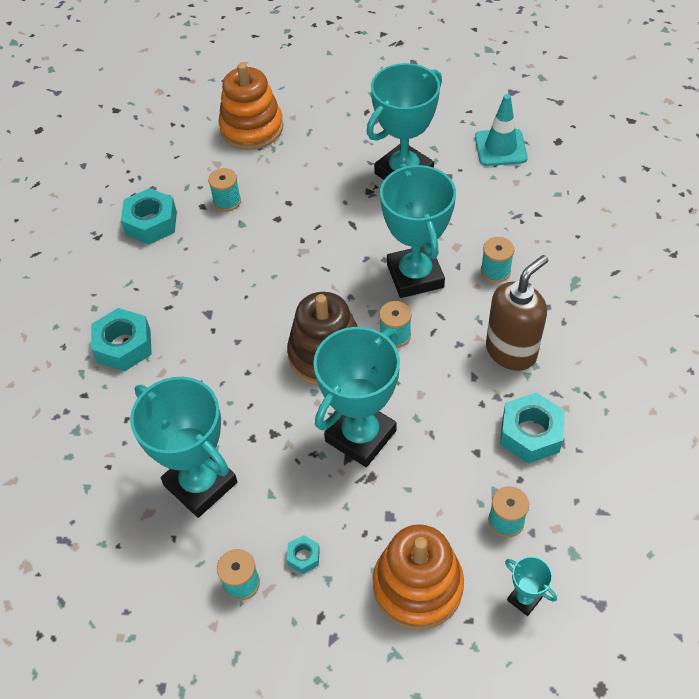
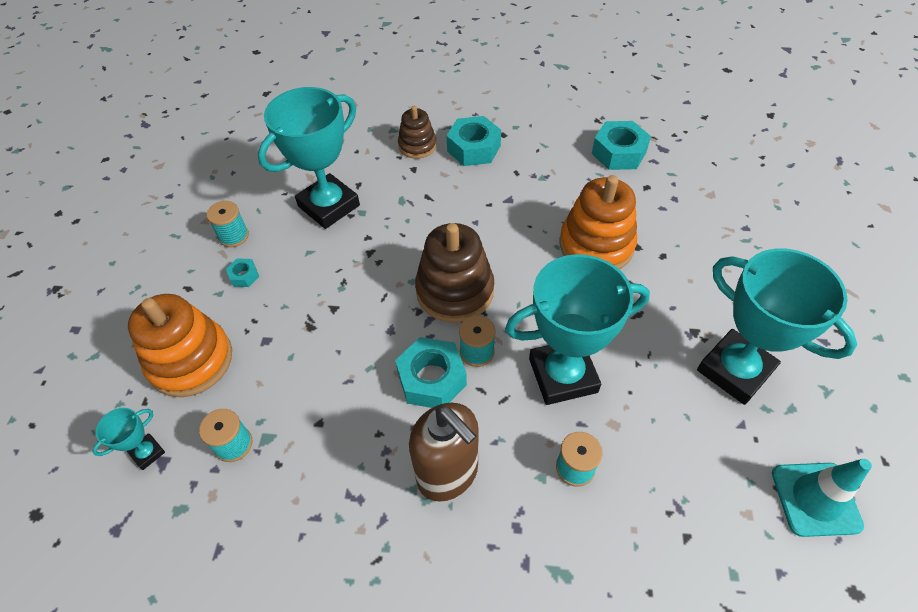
camera: 90 degrees right, 0 degrees up
turquoise spool [208,168,241,212] -> none
orange stacking toy [219,63,283,150] -> orange stacking toy moved to [559,175,637,269]
turquoise trophy [313,327,400,467] -> none
turquoise nut [500,393,565,464] -> turquoise nut moved to [395,337,467,408]
none -> brown stacking toy [398,106,437,159]

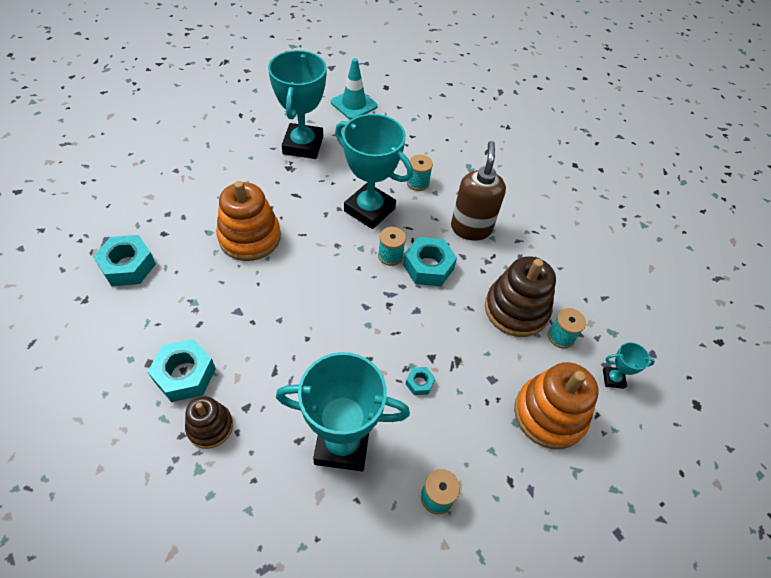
camera: 135 degrees left, 0 degrees up
turquoise nut [226,259,259,287] -> turquoise nut moved to [406,367,435,395]
brown stacking toy [415,223,494,323] -> brown stacking toy moved to [485,256,556,337]

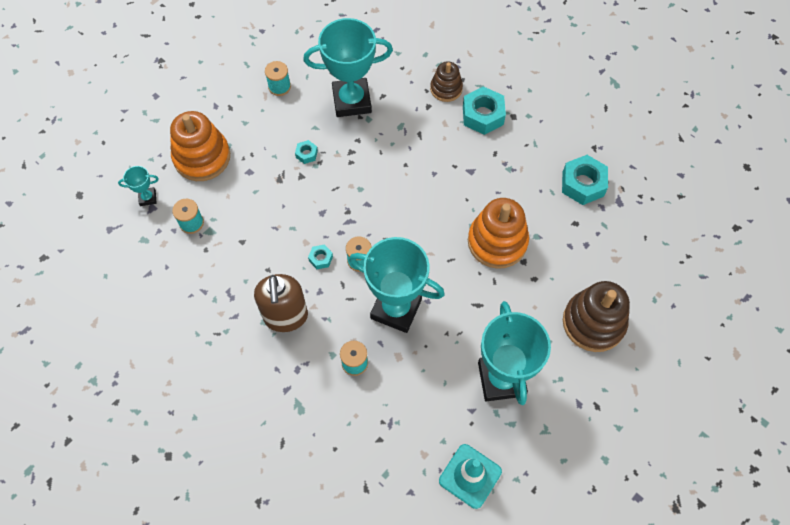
camera: 170 degrees right, 10 degrees up
turquoise nut [403,237,457,286] -> turquoise nut [308,245,333,269], size x0.49
brown stacking toy [485,256,556,337] -> brown stacking toy moved to [563,281,630,352]

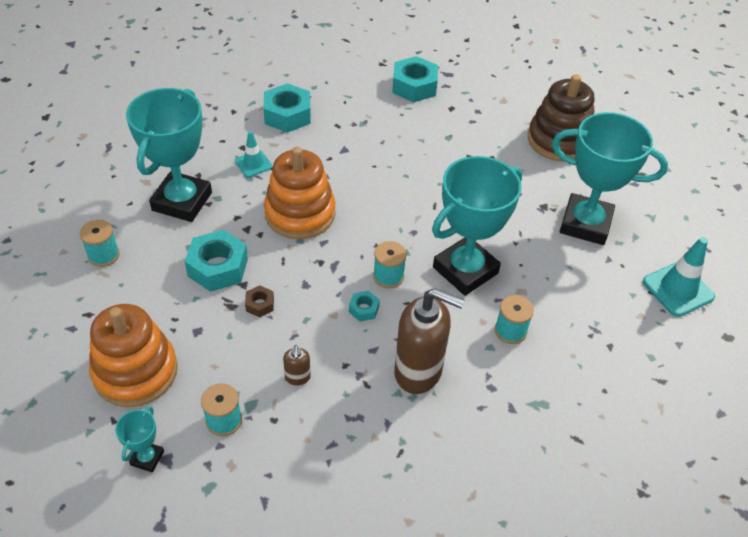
camera: 65 degrees left, 15 degrees down
turquoise nut [295,140,318,164] -> turquoise nut [184,230,248,292], size x2.04
brown stacking toy [430,61,463,102] -> none
orange stacking toy [468,198,529,269] -> orange stacking toy moved to [264,146,336,239]
none -> turquoise traffic cone [235,131,272,177]
none -> brown nut [245,286,274,317]
none -> brown soap dispenser [283,345,311,385]

